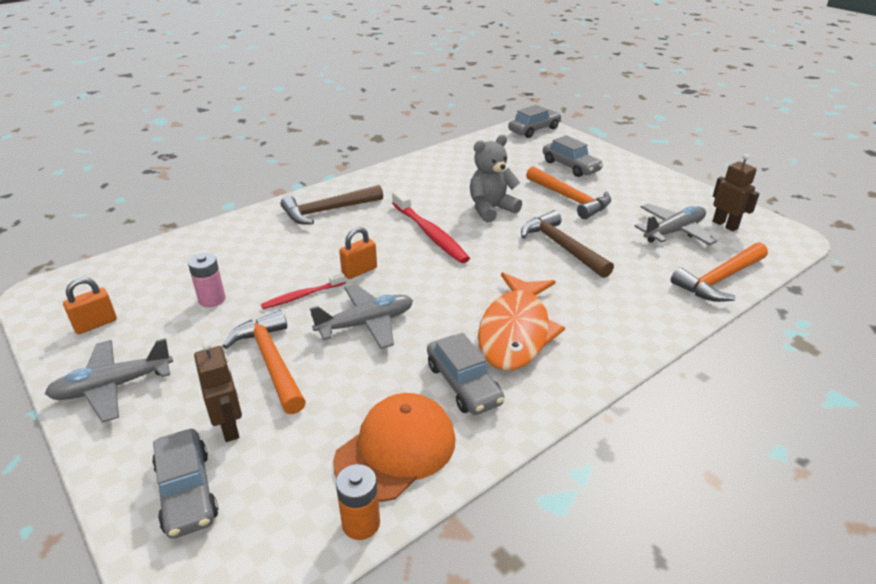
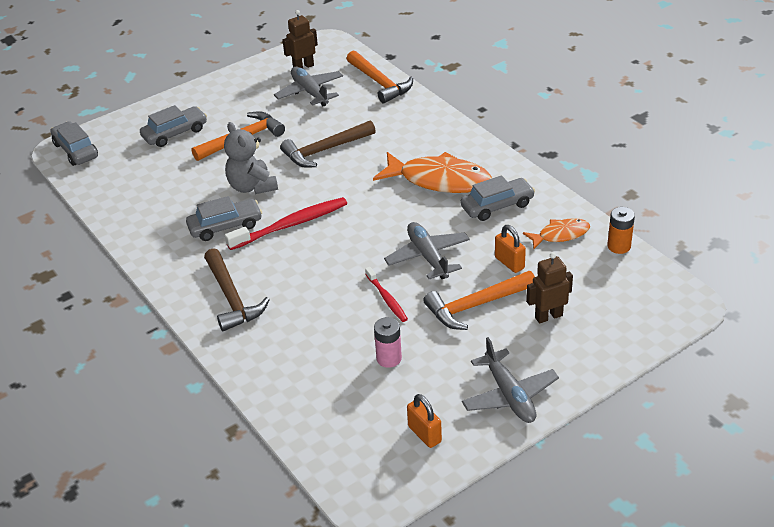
camera: 85 degrees left, 5 degrees up
grey car [152,429,218,539] -> grey car moved to [186,196,262,241]
orange cap [333,393,455,502] -> orange fish [523,218,590,249]
orange padlock [339,227,377,279] -> orange padlock moved to [495,225,526,273]

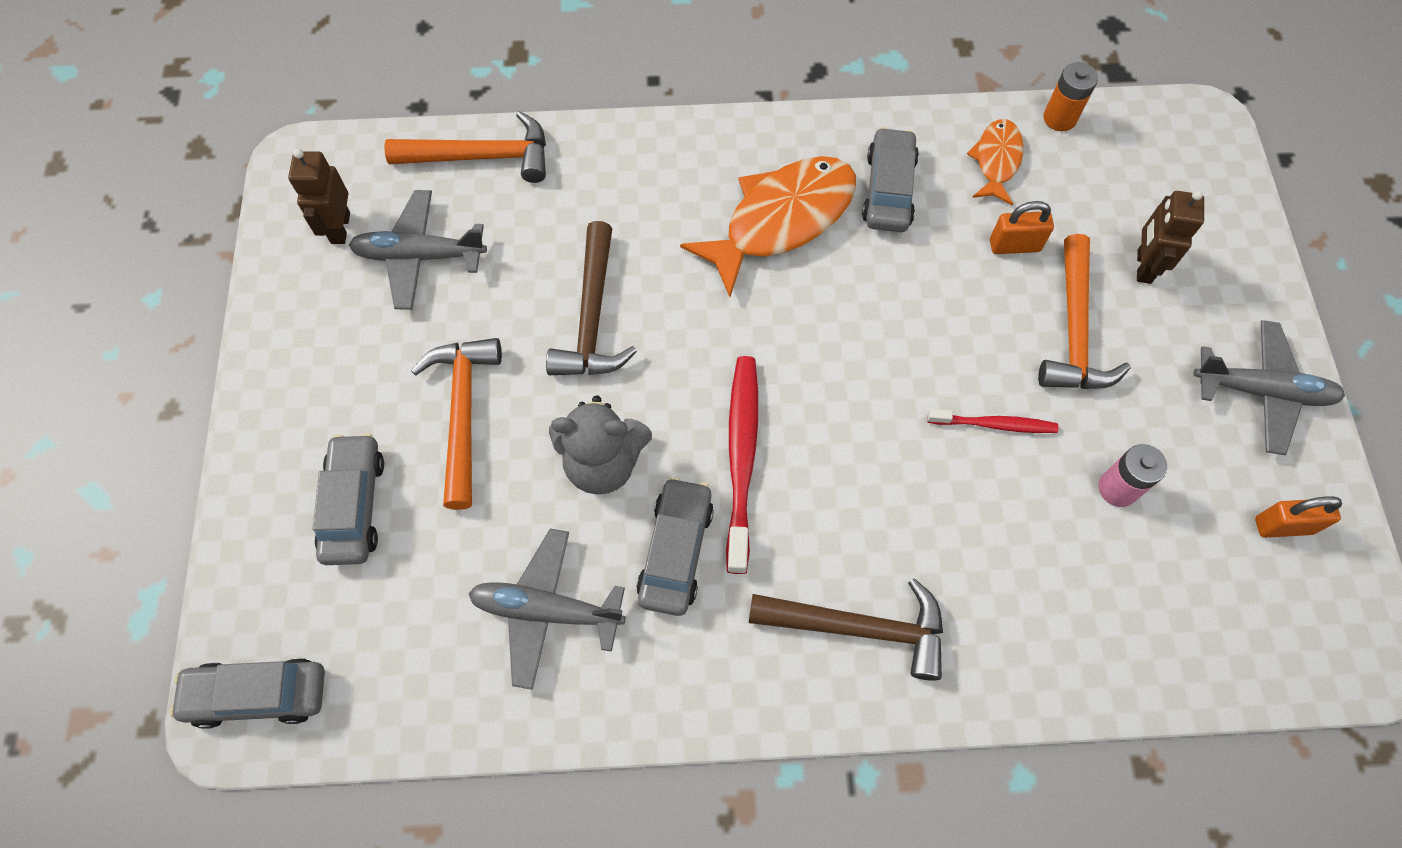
camera: 60 degrees left, 25 degrees up
grey plane [384,222,470,279] -> grey plane moved to [468,529,626,690]

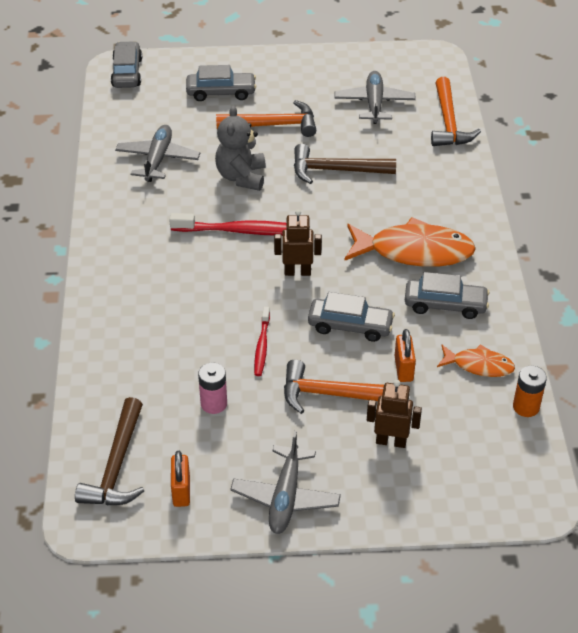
camera: 90 degrees right, 20 degrees down
brown robot [288,148,350,244] -> brown robot moved to [274,209,322,276]
grey car [636,477,714,616] -> grey car moved to [308,292,395,342]
orange fish [680,156,856,297] -> orange fish turned 45 degrees counterclockwise [344,217,476,267]
brown hammer [749,578,943,681] -> brown hammer moved to [75,397,144,505]

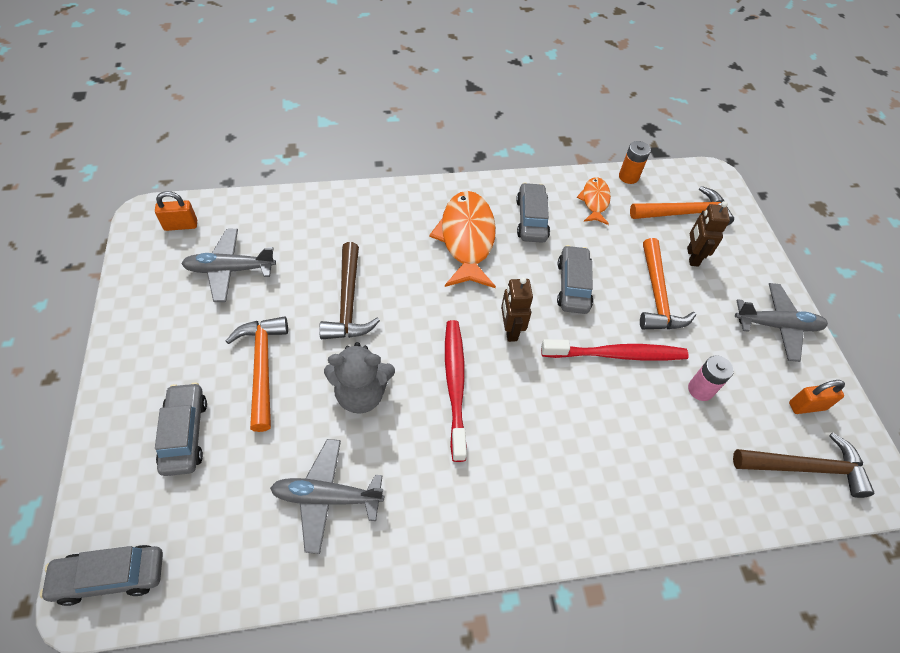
camera: 100 degrees left, 10 degrees up
red toothbrush [254,306,270,376] -> red toothbrush [541,339,689,361], size x1.75
orange padlock [395,329,416,382] -> orange padlock moved to [155,191,197,231]
orange hammer [431,77,481,146] -> orange hammer moved to [630,186,734,226]

